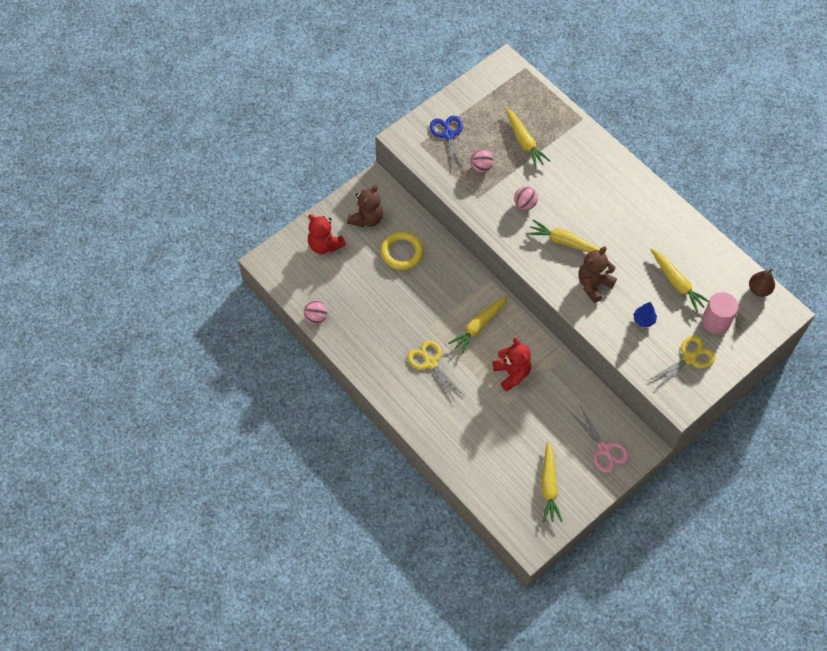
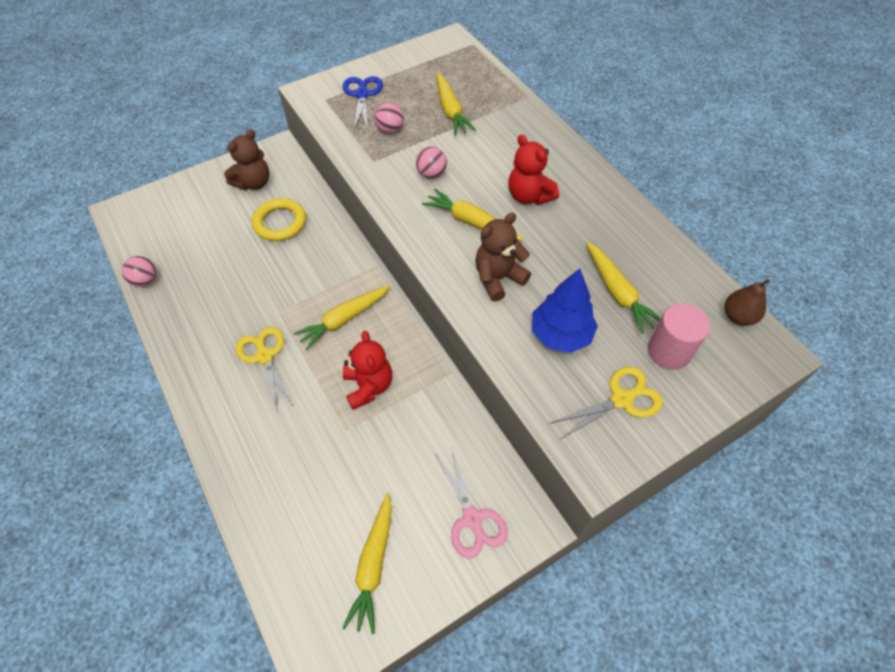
camera: 10 degrees right, 5 degrees down
red teddy bear [308,214,346,254] -> red teddy bear moved to [508,134,559,205]
blue tree [633,302,657,327] -> blue tree [532,269,598,353], size x1.85

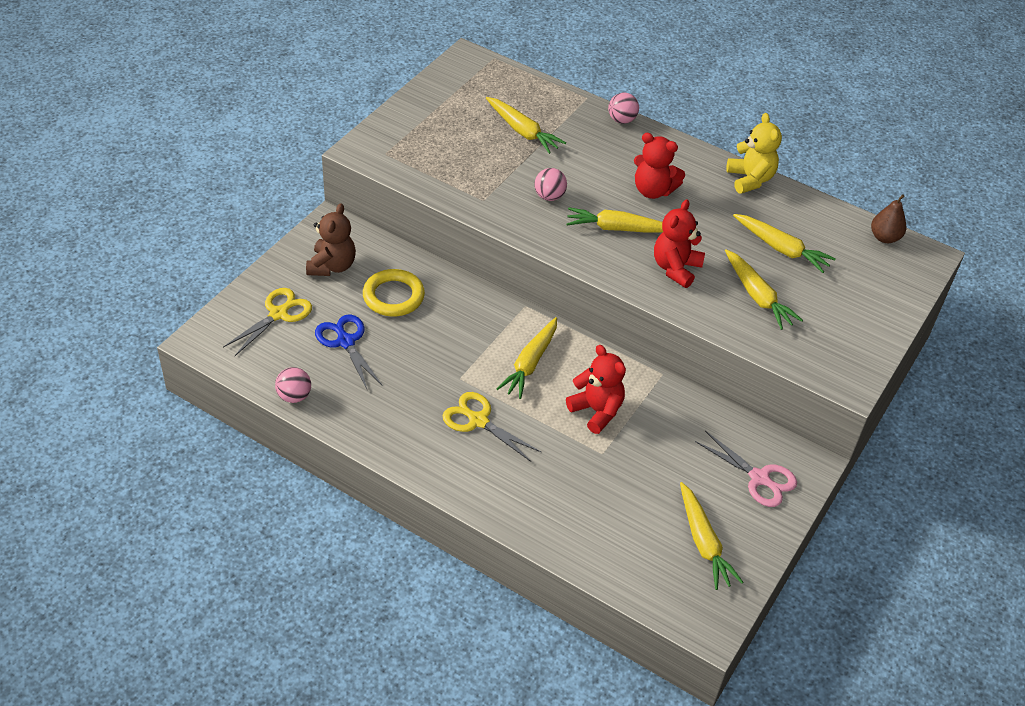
camera: 30 degrees left, 10 degrees down
blue scissors [343,76,383,131] -> blue scissors moved to [315,315,383,389]
pink ball [374,102,404,134] -> pink ball moved to [608,93,639,124]
brown teddy bear [475,213,531,302] -> red teddy bear [654,199,705,288]
blue tree [532,269,598,353] -> yellow carrot [725,249,803,330]
yellow scissors [549,367,663,440] -> yellow scissors moved to [223,288,312,356]
pink cylinder [648,303,710,370] -> none
none -> yellow teddy bear [726,113,782,194]

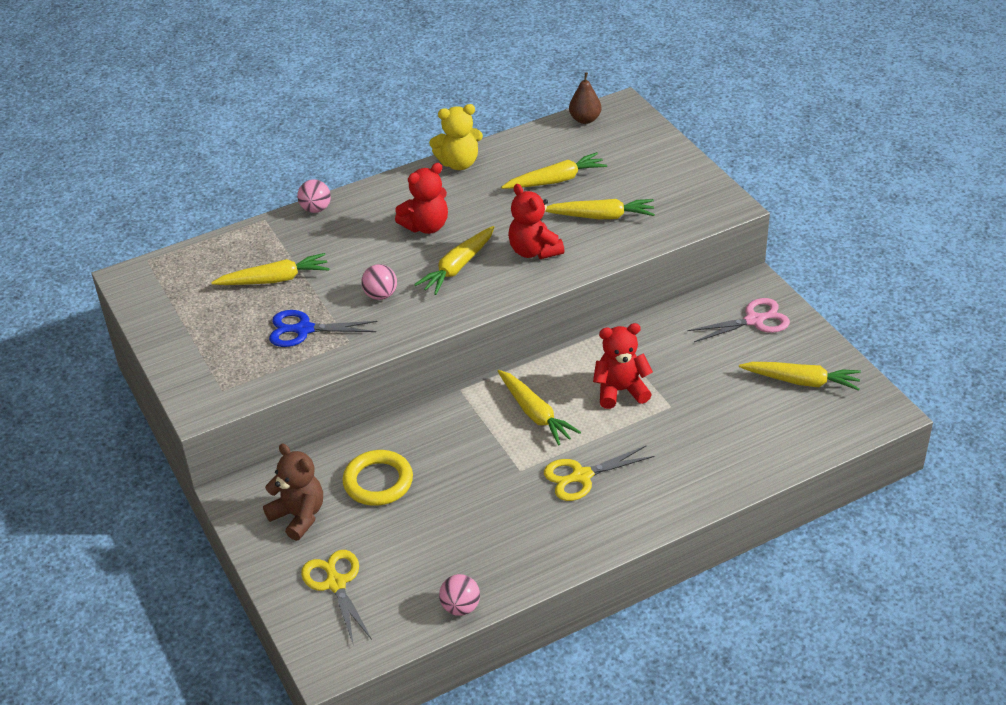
camera: 55 degrees left, 5 degrees down
blue scissors [315,315,383,389] -> blue scissors moved to [269,310,378,347]
yellow teddy bear [726,113,782,194] -> yellow teddy bear turned 150 degrees clockwise [429,104,483,170]

